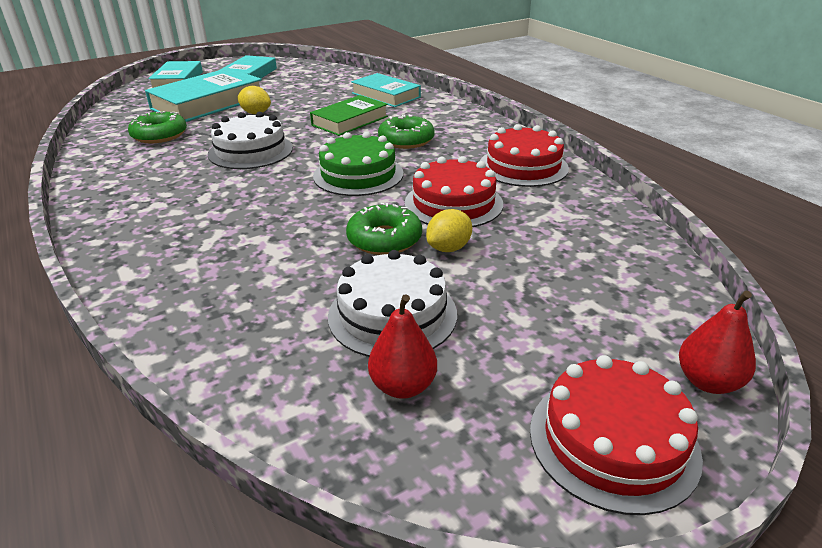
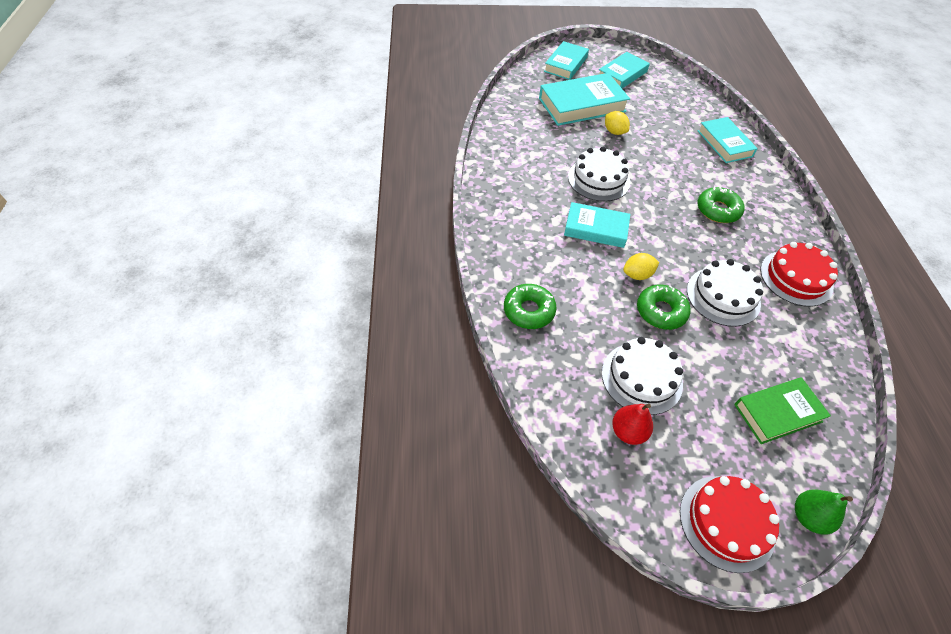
camera: 25 degrees right, 20 degrees up
green donut [128,111,187,143] -> green donut moved to [504,284,557,329]
green book [310,95,388,136] -> green book moved to [734,377,831,444]
green cake [313,132,404,196] -> none
red cake [405,156,503,227] -> white cake [687,259,763,327]
yellow lemon [426,209,472,252] -> yellow lemon moved to [623,253,659,280]
red pear [679,291,756,394] -> green pear [795,490,853,535]
none -> turquoise book [564,202,630,248]

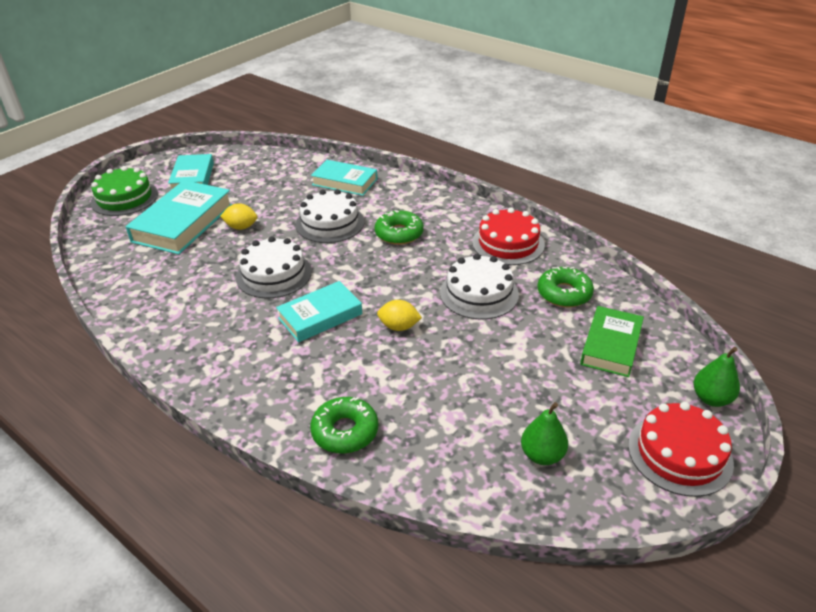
camera: 45 degrees left, 15 degrees down
turquoise book [544,41,589,80] -> green cake [90,166,158,216]
white cake [602,337,683,415] -> white cake moved to [296,189,365,243]
red pear [612,404,653,445] -> green pear [521,402,568,465]
yellow lemon [623,253,659,280] -> yellow lemon turned 75 degrees clockwise [377,300,422,331]
green donut [637,285,690,330] -> green donut moved to [537,267,594,307]

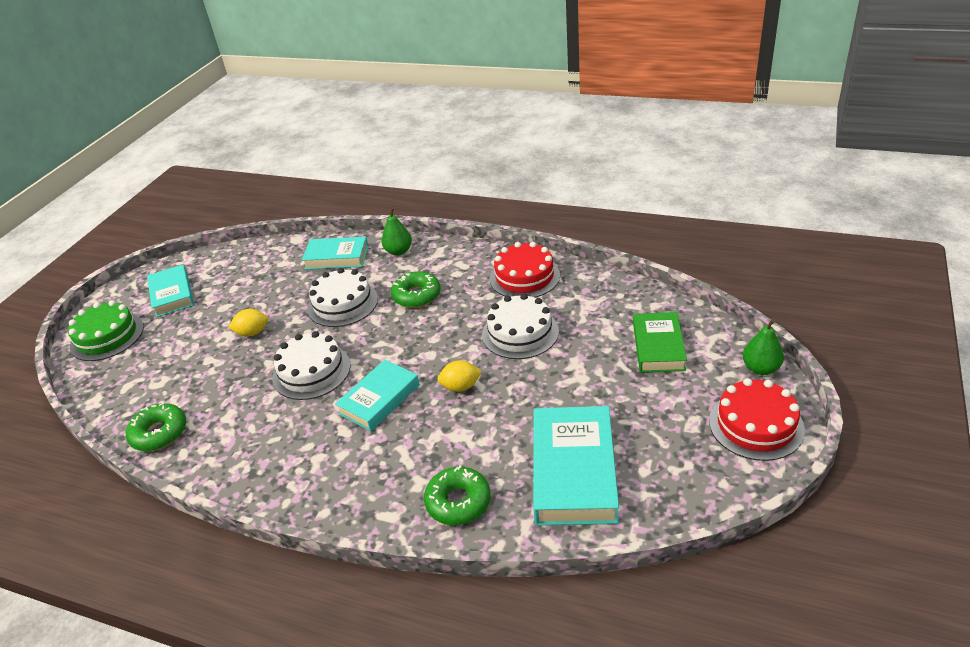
camera: 15 degrees left, 0 degrees up
turquoise book [126,180,233,254] -> turquoise book moved to [533,406,619,525]
green pear [521,402,568,465] -> green pear moved to [381,207,412,256]
green donut [537,267,594,307] -> green donut moved to [126,403,186,451]

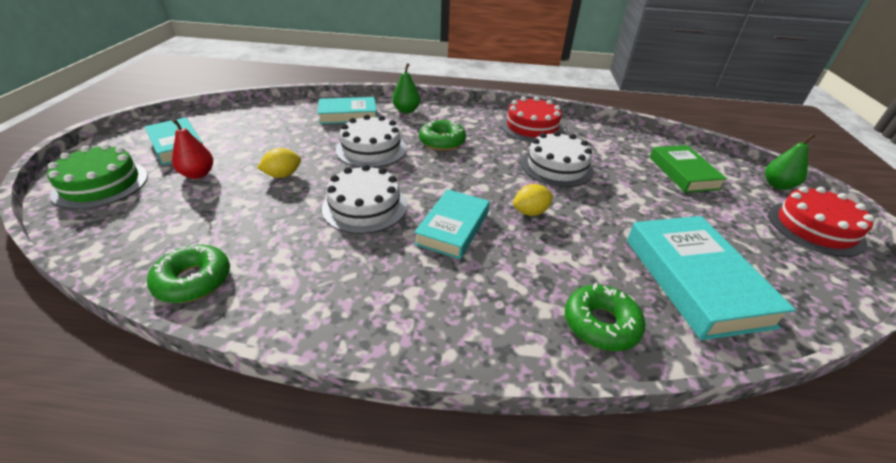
camera: 20 degrees left, 0 degrees up
none -> red pear [172,119,213,179]

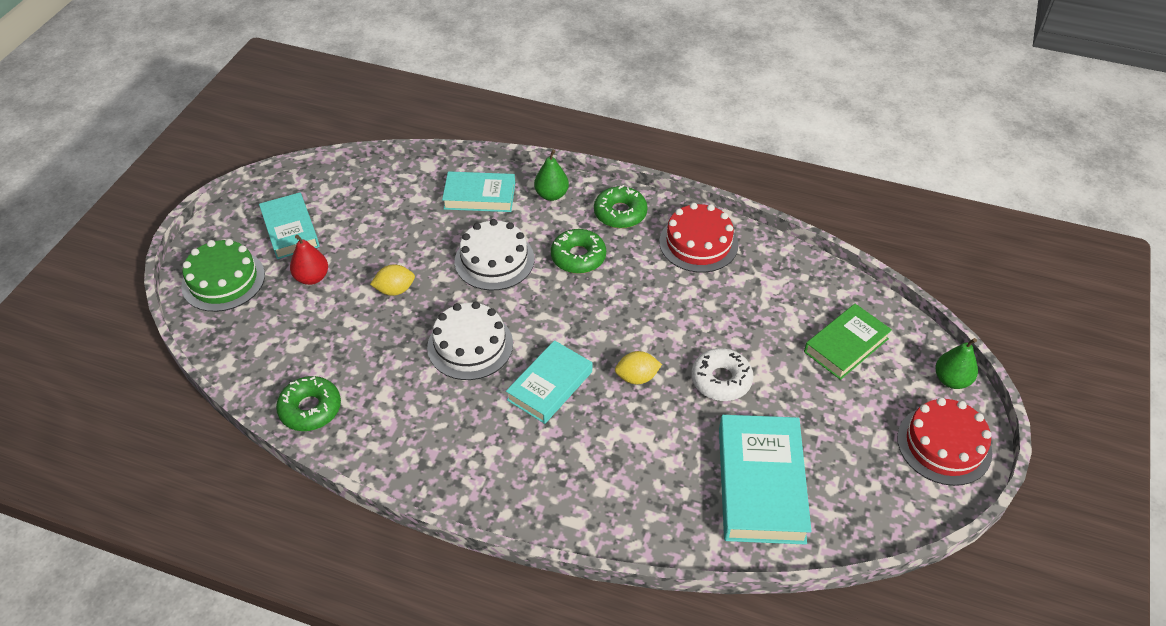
camera: 15 degrees right, 10 degrees up
white cake [521,131,594,187] -> none
green donut [565,283,645,351] -> green donut moved to [594,185,648,228]
green book [650,145,727,193] -> green book turned 45 degrees clockwise [804,304,892,380]
none -> white donut [691,348,753,401]

